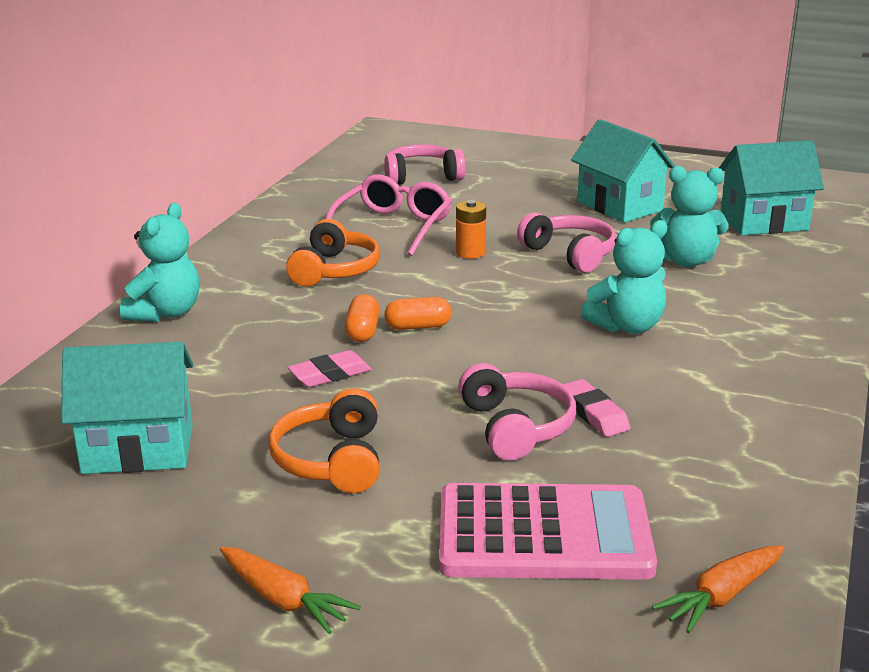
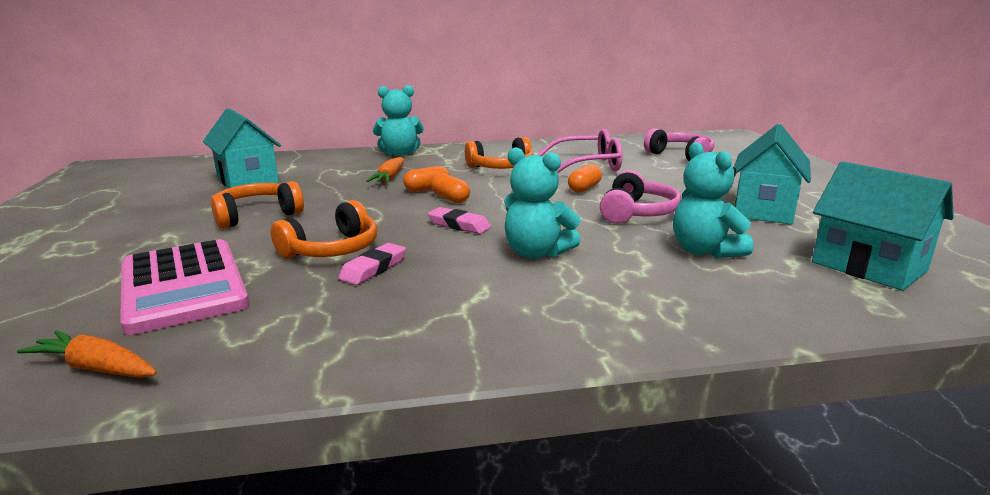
camera: 60 degrees right, 5 degrees down
orange carrot [220,547,361,634] -> orange carrot moved to [366,157,404,183]
pink eraser [288,350,372,387] -> pink eraser moved to [428,207,491,234]
orange battery [456,200,486,259] -> orange capsule [568,164,602,193]
pink headphones [458,363,576,460] -> orange headphones [271,200,377,258]

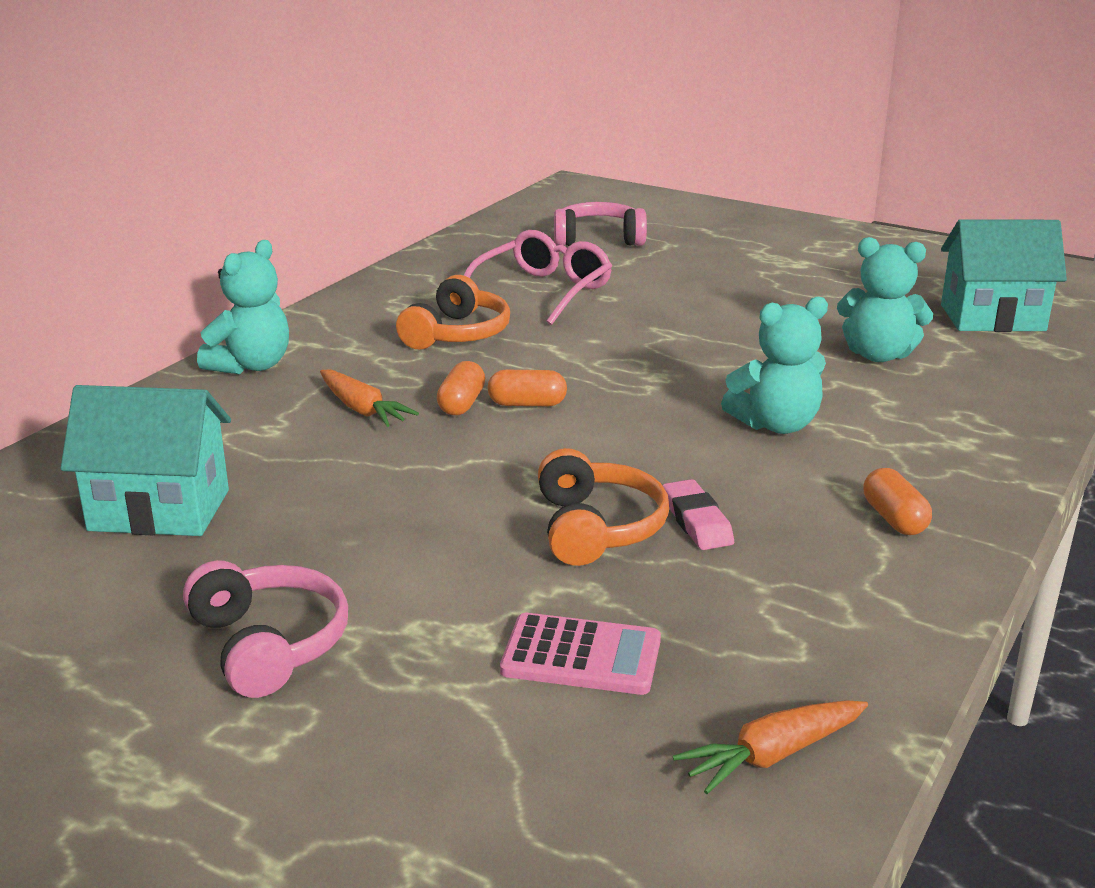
camera: 50 degrees left, 5 degrees up
pink calculator [120,239,249,335] -> pink calculator [500,613,661,695], size x0.59
orange headphones [211,181,304,229] -> none
pink eraser [428,207,491,234] -> none
orange capsule [568,164,602,193] -> orange capsule moved to [864,468,932,535]
pink headphones [600,170,681,224] -> pink headphones moved to [183,560,348,698]
turquoise house [734,124,811,225] -> none

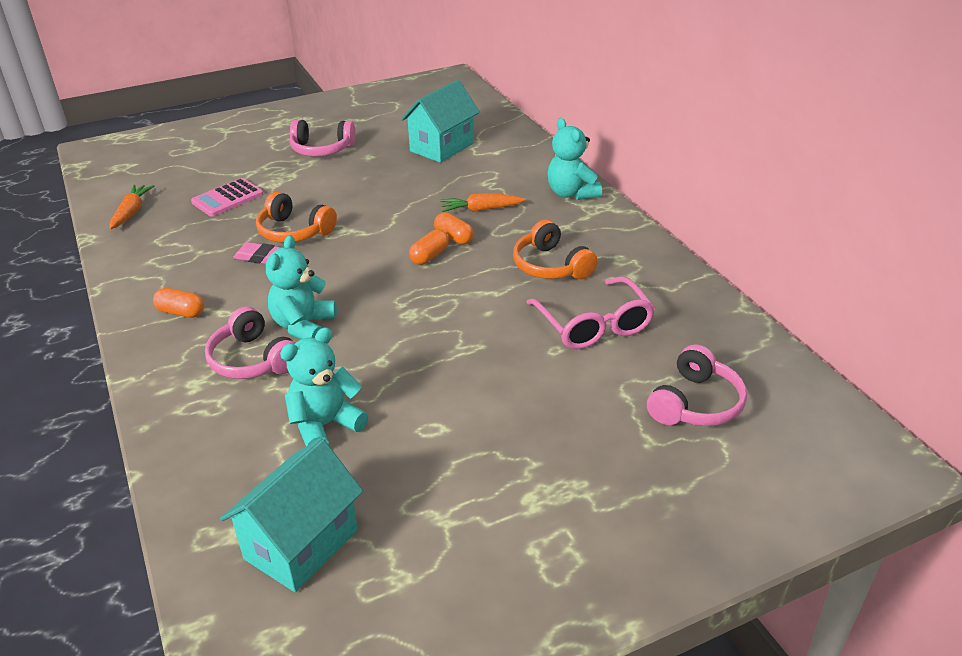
camera: 125 degrees right, 10 degrees up
none -> pink headphones [205,306,295,379]

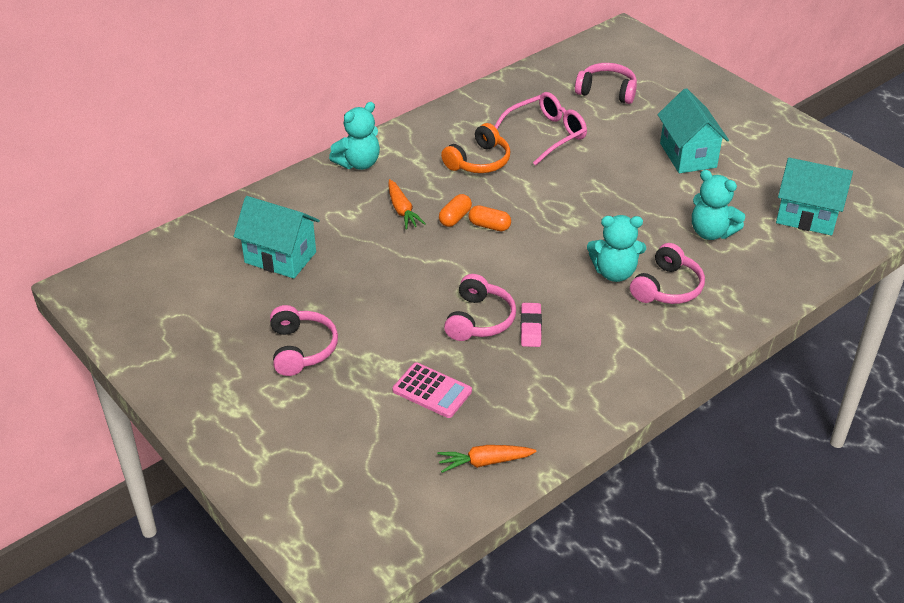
camera: 105 degrees left, 5 degrees up
orange capsule [153,288,204,318] -> none
orange headphones [256,191,337,243] -> pink headphones [444,274,516,341]
none -> turquoise house [657,88,729,173]

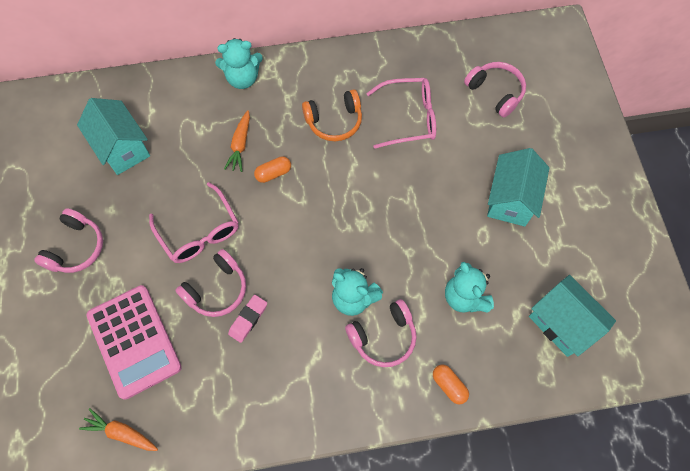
camera: 30 degrees right, 25 degrees up
pink calculator [392,362,472,418] -> pink calculator [86,285,182,400], size x1.70
orange capsule [468,205,511,231] -> orange capsule moved to [433,364,469,404]
none -> pink glasses [149,182,239,263]

